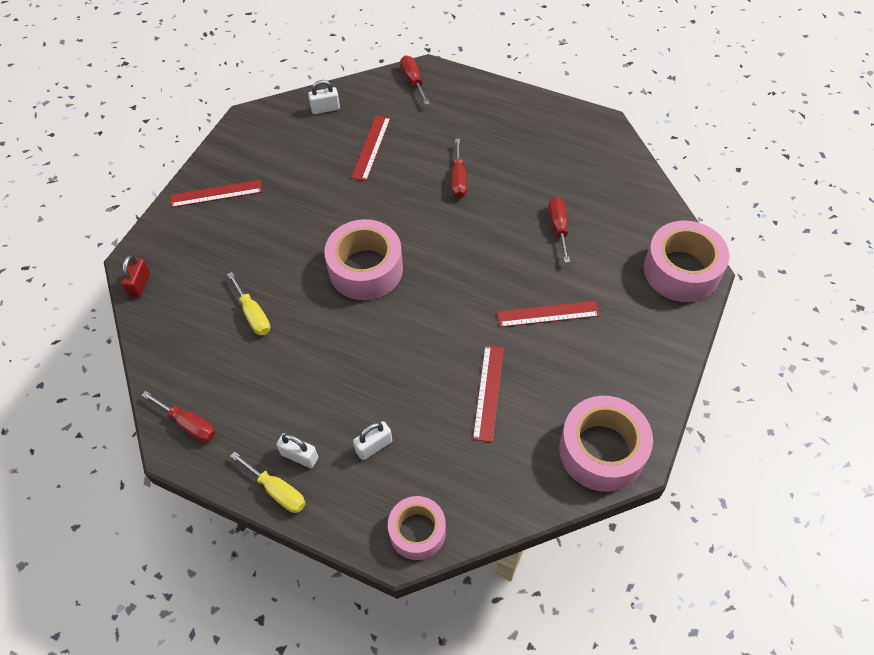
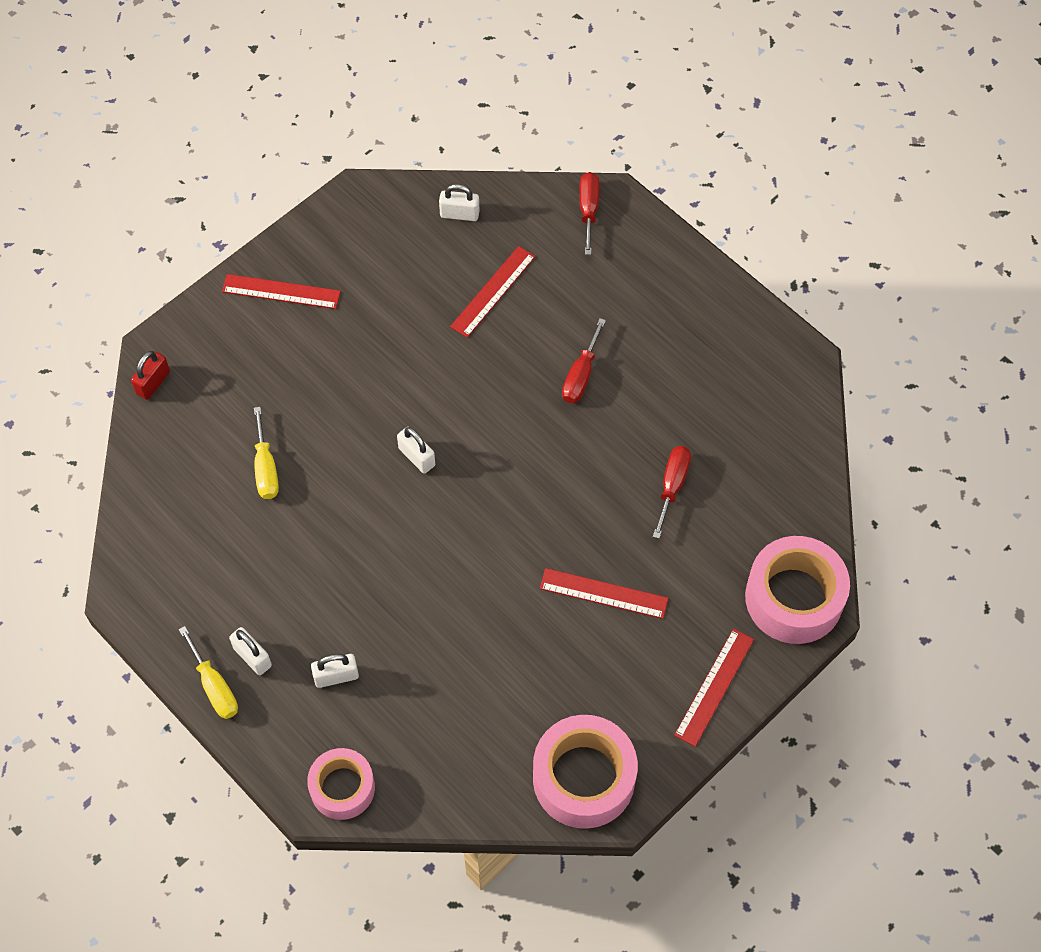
camera: 20 degrees right, 5 degrees up
red screwdriver [142,391,215,442] -> none
pink tape [324,219,403,300] -> white padlock [397,427,435,474]
red ruler [473,345,504,442] -> red ruler moved to [674,628,754,747]

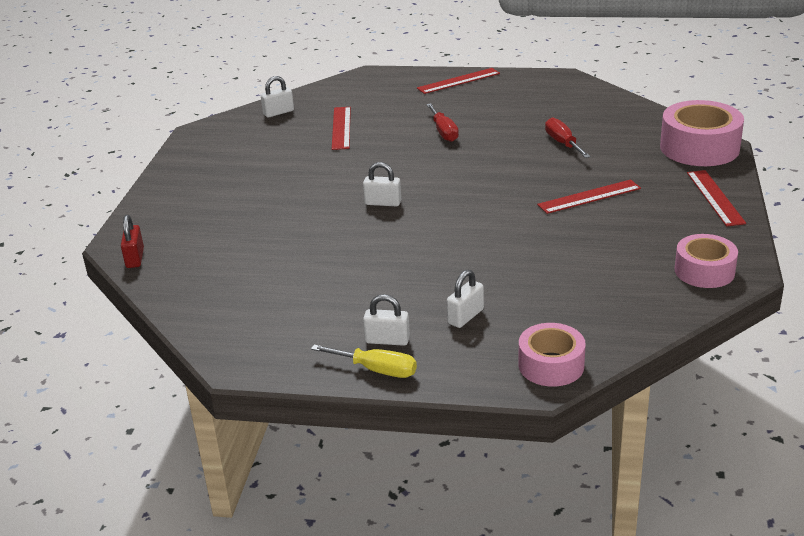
camera: 35 degrees left, 30 degrees down
red ruler [222,274,341,309] -> red ruler moved to [417,68,500,94]
yellow screwdriver [254,407,279,499] -> none
pink tape [533,715,638,829] -> pink tape [675,234,738,288], size x0.63
red screwdriver [579,172,599,255] -> none

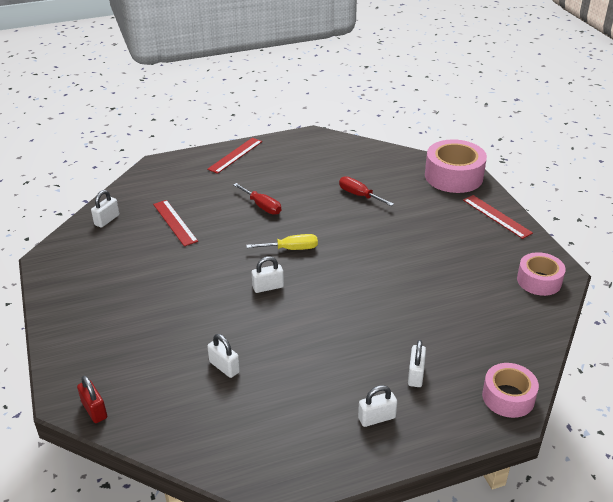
camera: 30 degrees left, 5 degrees up
yellow screwdriver [311,345,417,378] -> yellow screwdriver moved to [246,234,318,250]
red ruler [537,179,641,214] -> none
none -> white padlock [207,334,240,378]

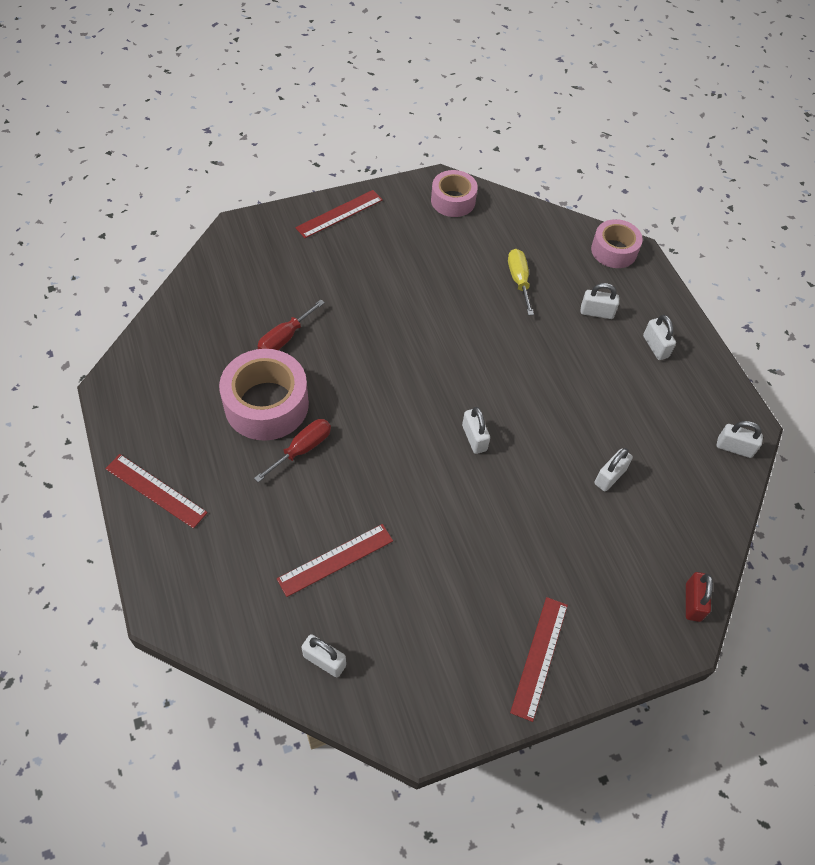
camera: 95 degrees left, 20 degrees up
red padlock [77,376,107,423] -> red padlock turned 45 degrees counterclockwise [686,572,713,622]
yellow screwdriver [246,234,318,250] -> yellow screwdriver moved to [508,249,534,315]
pink tape [425,139,487,193] -> pink tape moved to [219,349,309,441]
none -> red ruler [510,597,568,722]
none -> white padlock [717,421,763,458]

